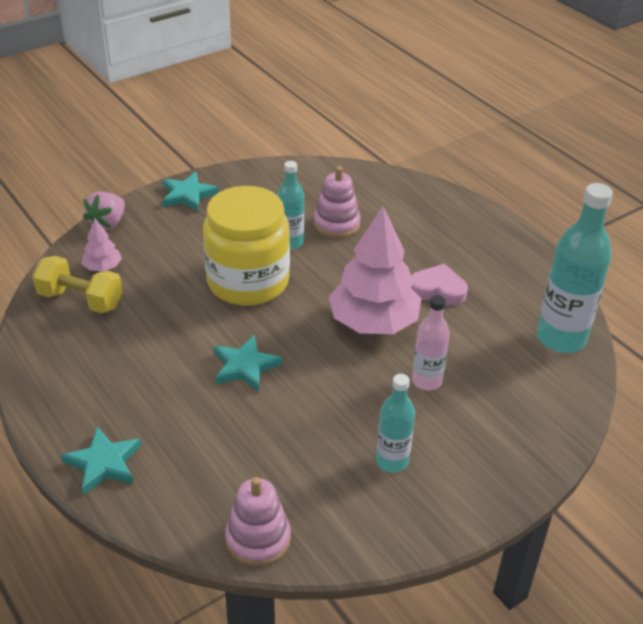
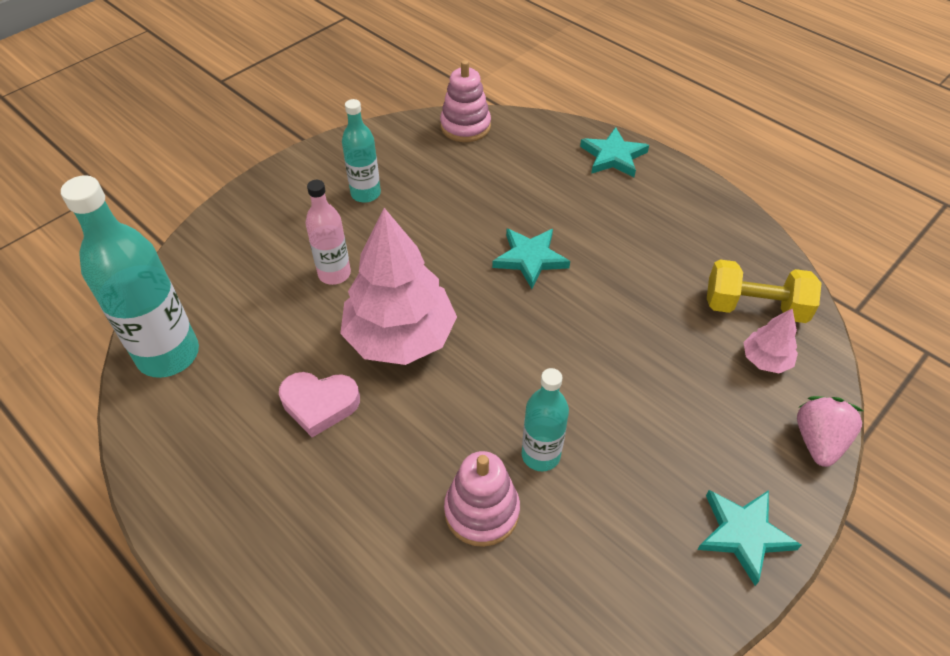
camera: 170 degrees right, 10 degrees up
yellow jar [203,186,290,306] -> none

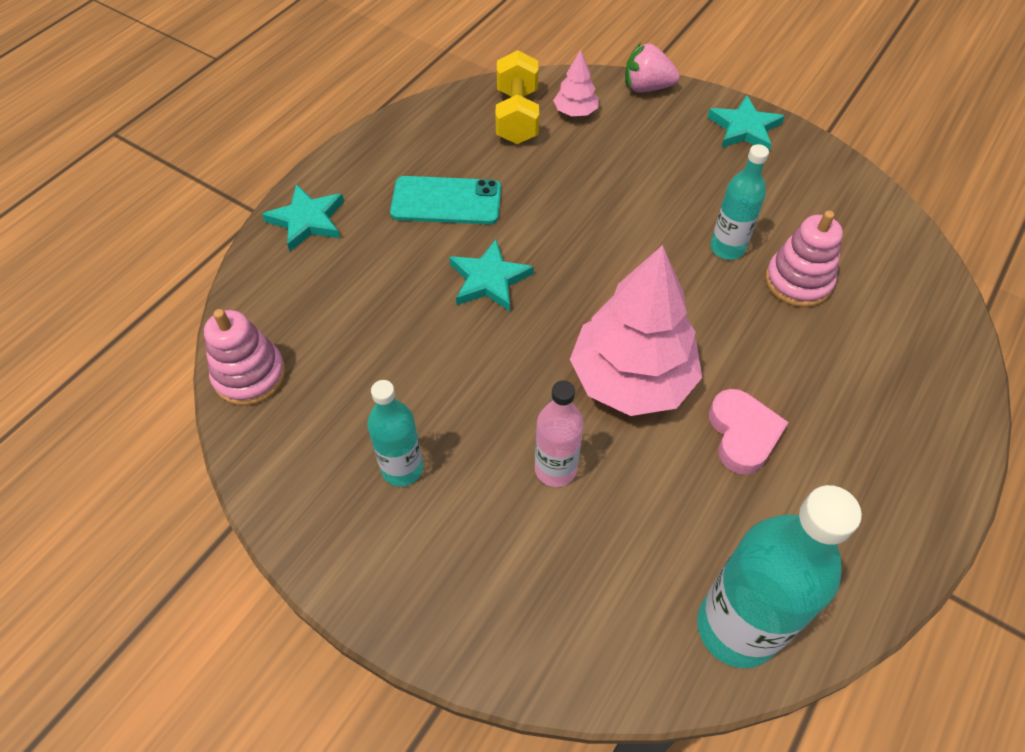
camera: 100 degrees left, 5 degrees up
none -> turquoise phone [390,176,501,224]

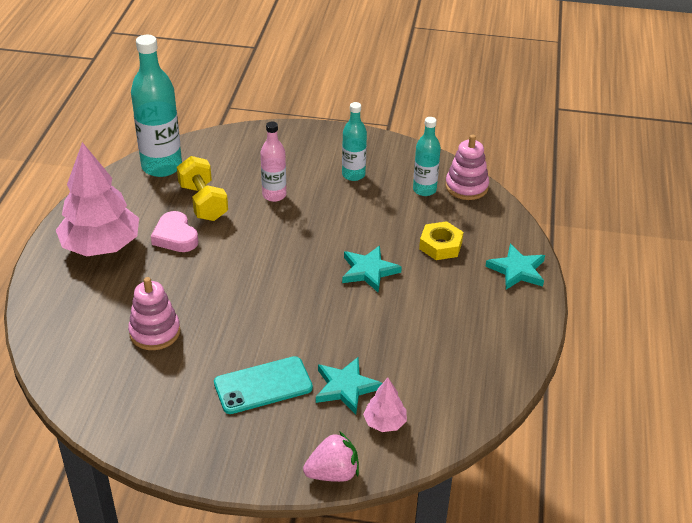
camera: 155 degrees right, 15 degrees down
turquoise phone [390,176,501,224] -> turquoise phone moved to [214,356,313,414]
yellow dumbbell [495,50,539,144] -> yellow dumbbell moved to [177,156,228,221]
pink tree [570,245,702,416] -> pink tree moved to [56,142,139,256]
turquoise star [707,95,785,151] -> turquoise star moved to [316,357,382,414]
turquoise bottle [710,144,769,260] -> turquoise bottle moved to [413,117,441,196]
none -> yellow nut [419,221,464,260]

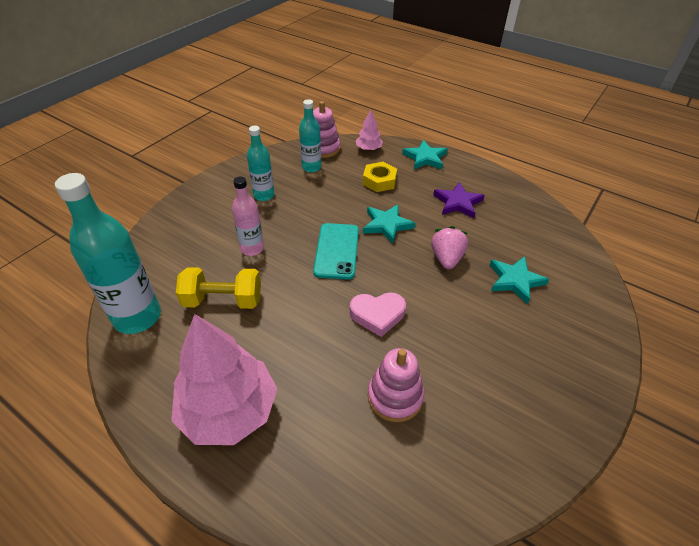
camera: 65 degrees left, 5 degrees up
pink heart [151,211,198,252] -> pink heart moved to [350,292,406,337]
turquoise phone [214,356,313,414] -> turquoise phone moved to [313,223,359,280]
pink strawberry [303,431,359,482] -> pink strawberry moved to [431,226,468,269]
pink tree [363,378,407,432] -> pink tree moved to [356,110,383,151]
none -> purple star [433,182,485,218]

